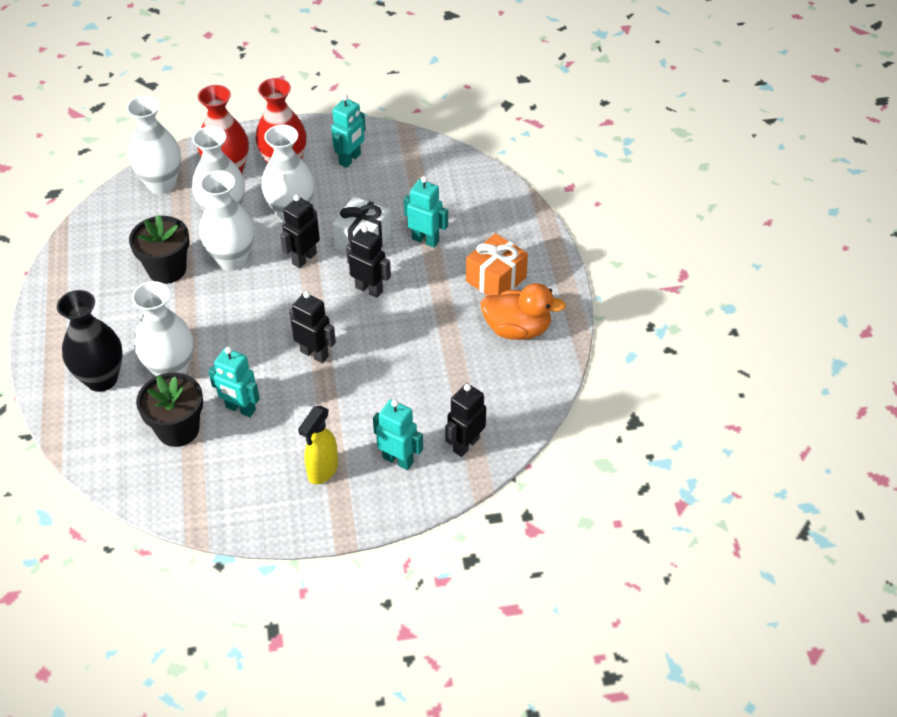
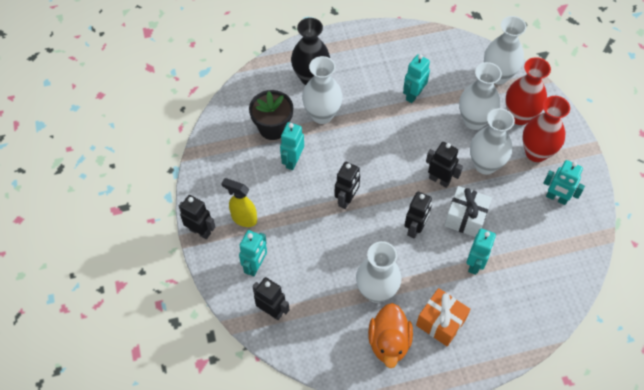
camera: 85 degrees right, 10 degrees up
black flower pot [129,214,190,284] -> turquoise robot [403,54,430,103]
white vase [199,170,254,271] -> white vase moved to [356,241,401,303]
none -> black robot [179,195,215,239]

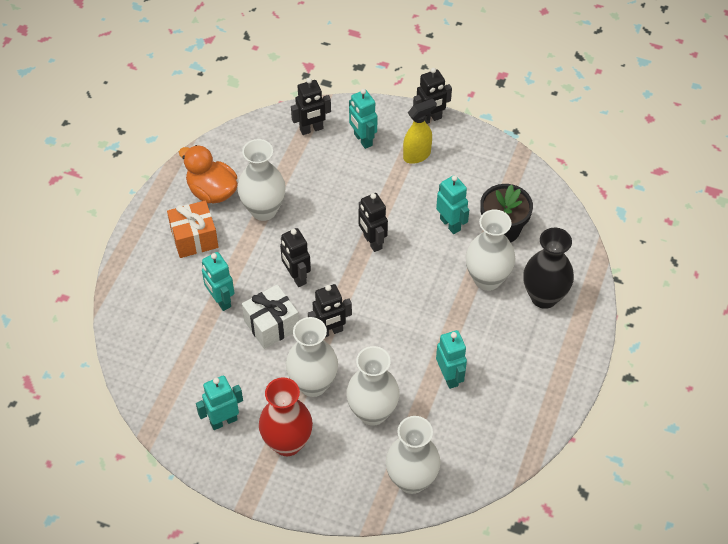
camera: 125 degrees right, 5 degrees down
red vase [505,57,551,125] -> none

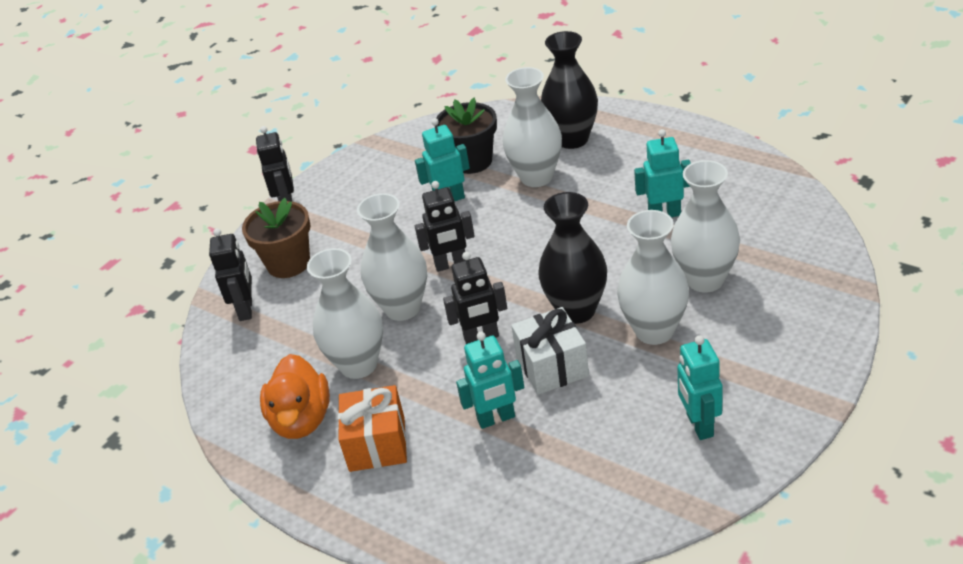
camera: 70 degrees left, 15 degrees down
orange duck [179,145,238,203] -> orange duck turned 60 degrees counterclockwise [260,354,330,439]
red vase [259,377,313,456] -> none
black robot [308,284,352,337] -> black vase [538,192,607,324]
turquoise robot [349,89,377,149] -> brown flower pot [242,198,311,278]
white vase [386,416,441,494] -> white vase moved to [357,193,427,321]
yellow spray bottle [403,99,437,164] -> none

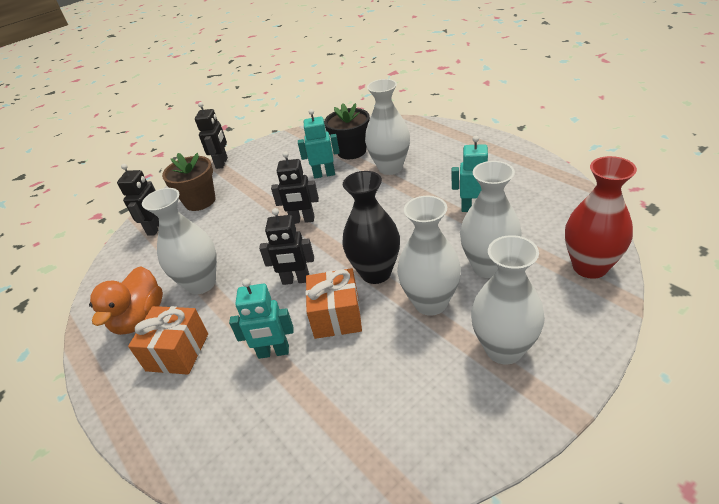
camera: 15 degrees right, 0 degrees up
white vase [357,193,427,321] -> white vase moved to [471,235,545,365]
white gift [511,307,589,395] -> orange gift [306,268,362,339]
black vase [541,31,598,149] -> none
turquoise robot [677,335,723,440] -> none
none -> red vase [565,156,637,279]

